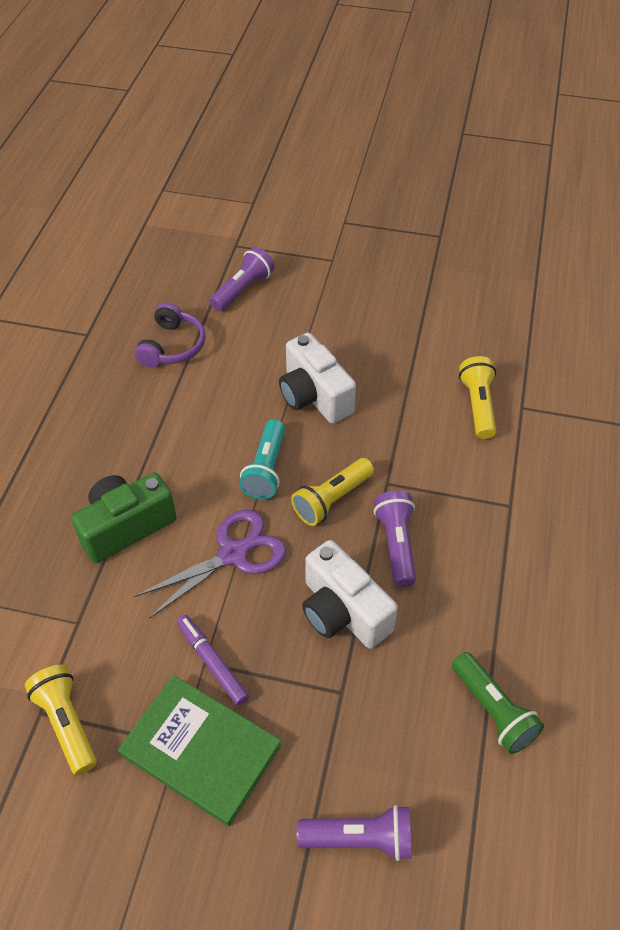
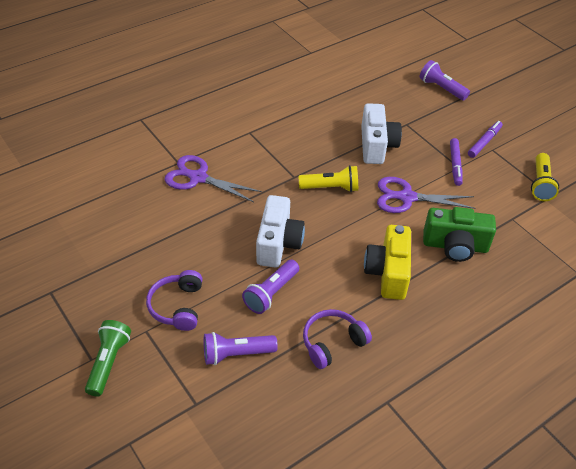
camera: 140 degrees left, 5 degrees down
green book [118,675,281,826] -> purple marker [468,121,503,158]
turquoise flashlight [239,419,285,500] -> none
purple flashlight [374,491,416,587] -> purple flashlight moved to [242,260,299,314]
green flashlight [452,652,544,754] -> green flashlight moved to [85,320,131,397]
yellow flashlight [459,356,496,439] -> purple scissors [164,155,262,202]
none -> purple headphones [146,270,203,331]
none -> yellow camera [364,225,411,300]

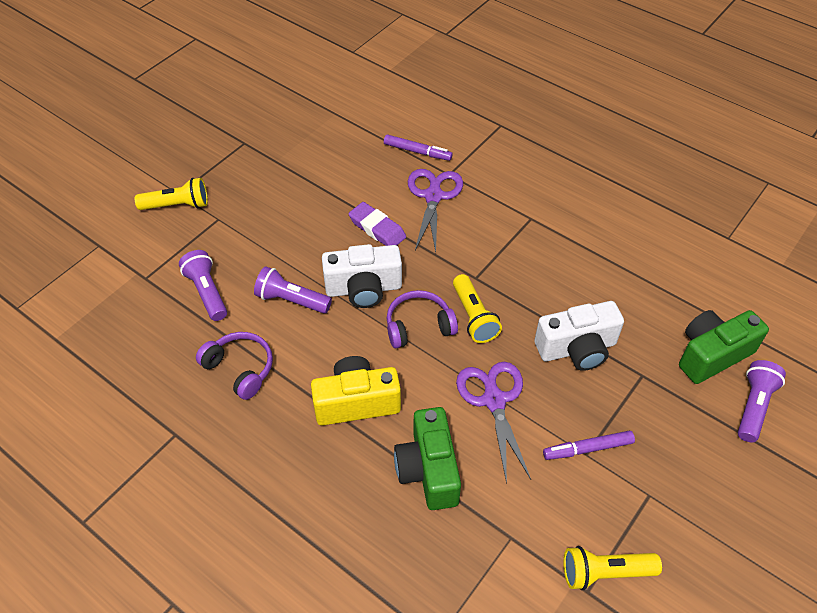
camera: 75 degrees right, 5 degrees up
green flashlight [85,320,131,397] -> yellow flashlight [135,178,208,210]
purple headphones [146,270,203,331] -> purple headphones moved to [387,290,458,348]
purple marker [468,121,503,158] -> purple marker moved to [384,134,453,161]
none -> purple eraser [348,202,406,246]
none -> green camera [679,310,769,384]

